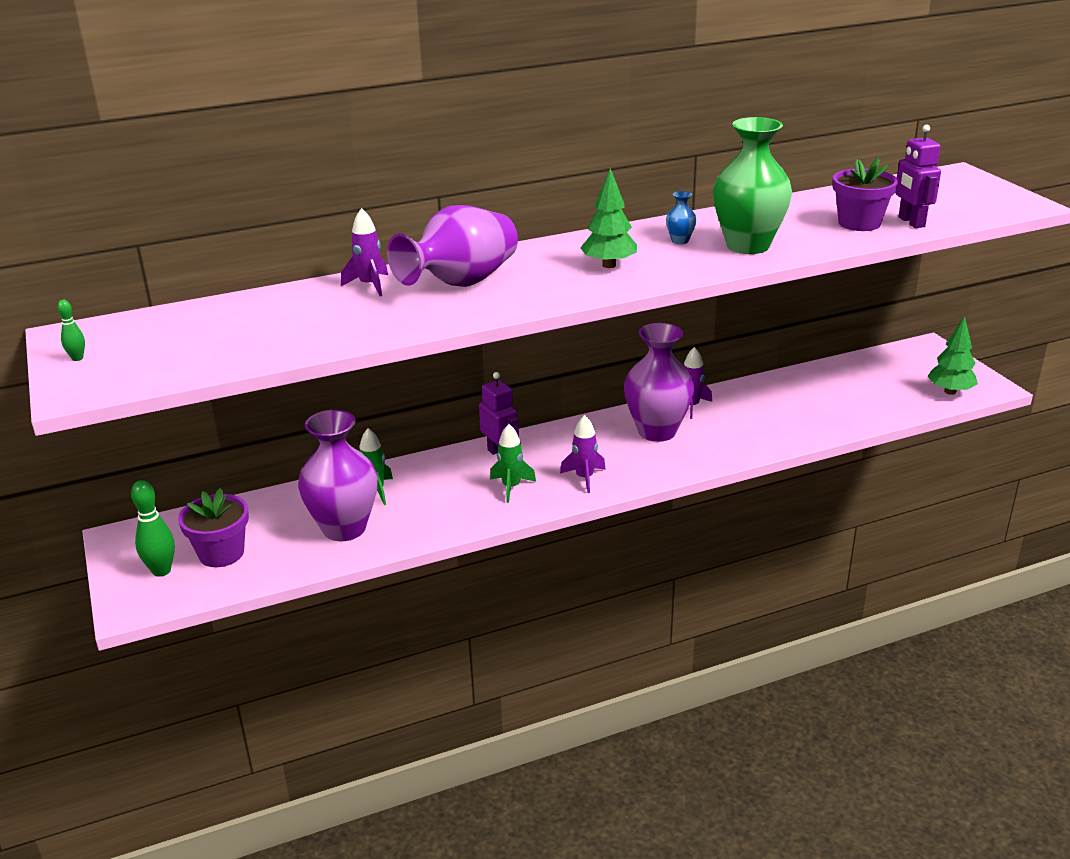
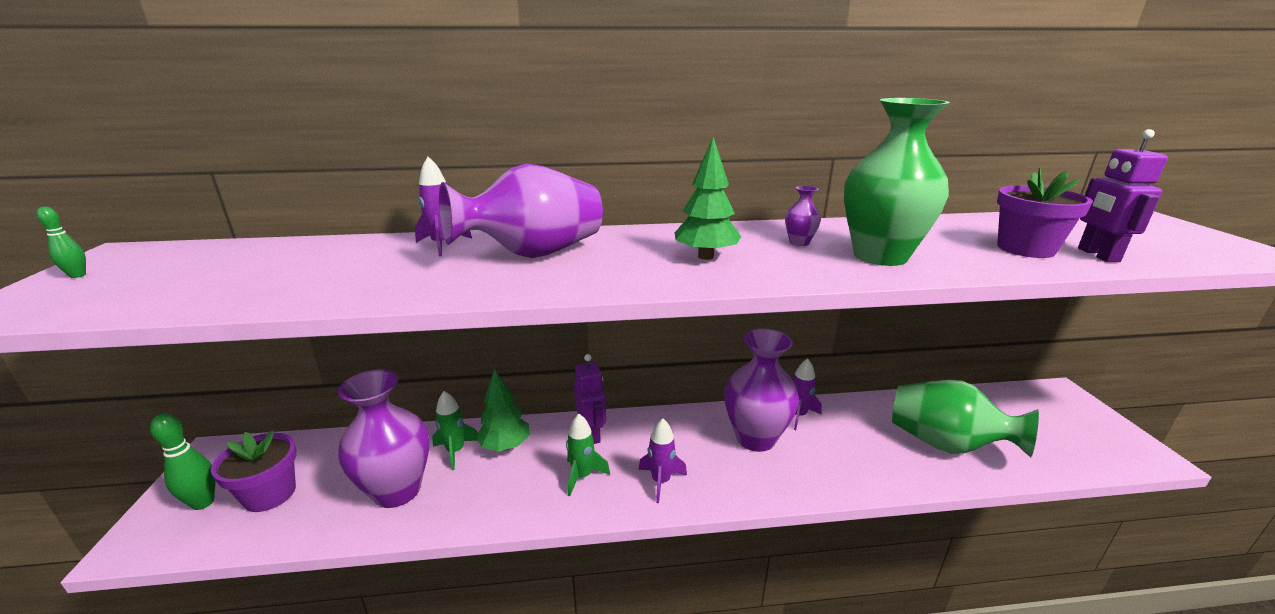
camera: 15 degrees right, 5 degrees down
blue vase [666,191,696,244] -> purple vase [785,186,821,246]
green tree [927,316,978,395] -> green tree moved to [476,369,530,452]
none -> green vase [892,380,1039,458]

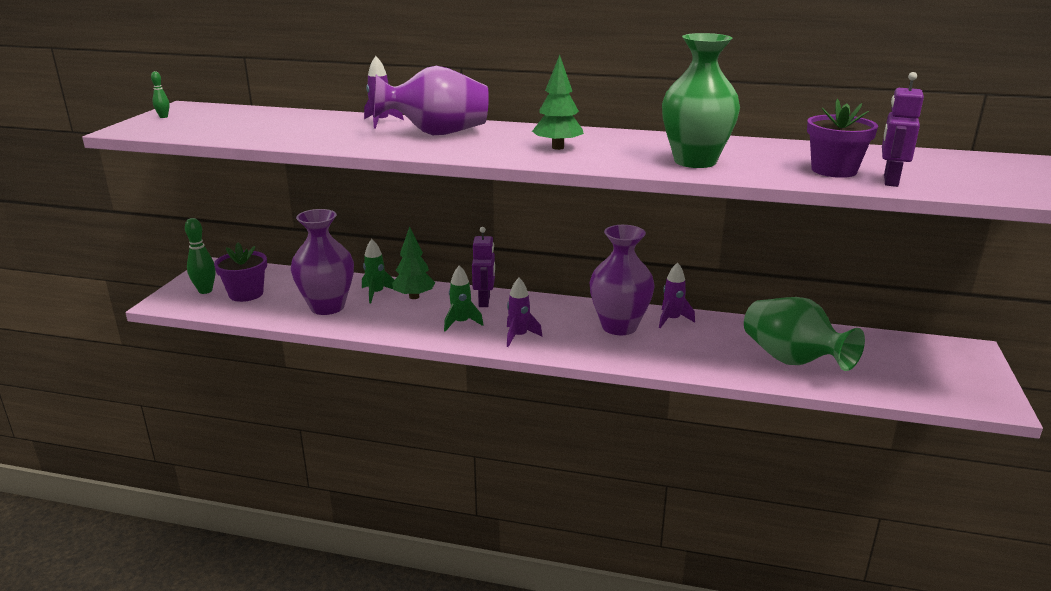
camera: 20 degrees right, 0 degrees up
purple vase [785,186,821,246] -> none

